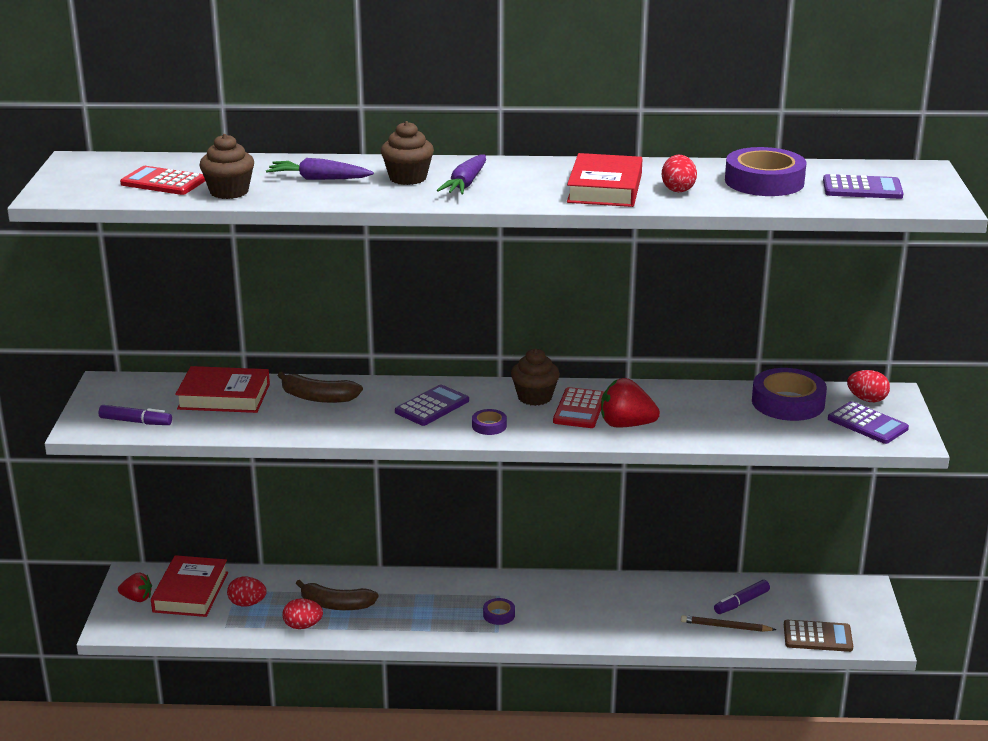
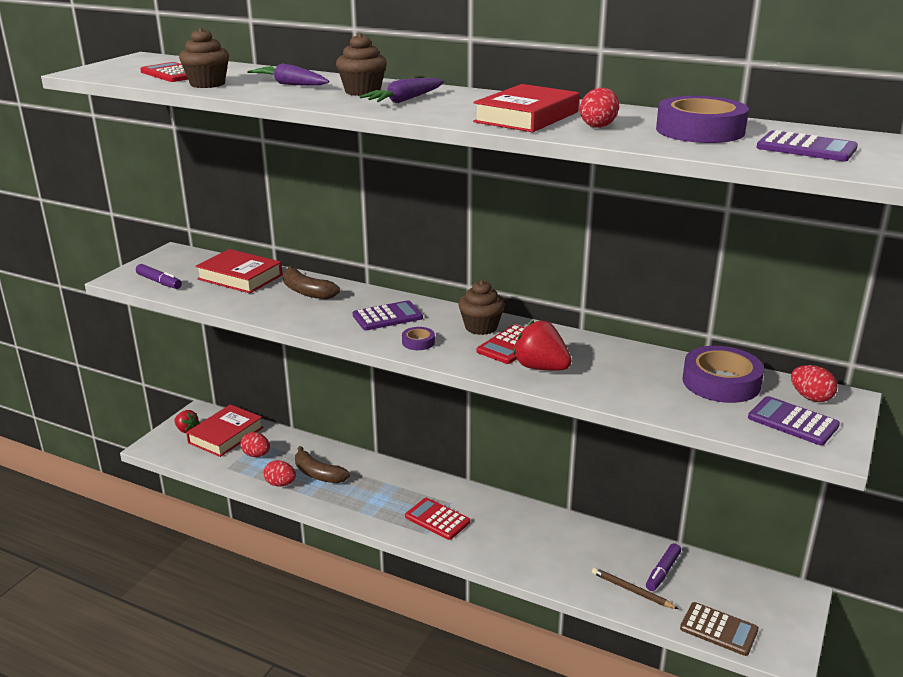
camera: 25 degrees right, 0 degrees up
purple tape [483,598,515,625] -> red calculator [405,498,470,540]
purple marker [714,580,770,614] -> purple marker turned 45 degrees counterclockwise [646,543,681,591]
purple calculator [828,401,909,444] -> purple calculator turned 150 degrees clockwise [748,396,840,445]

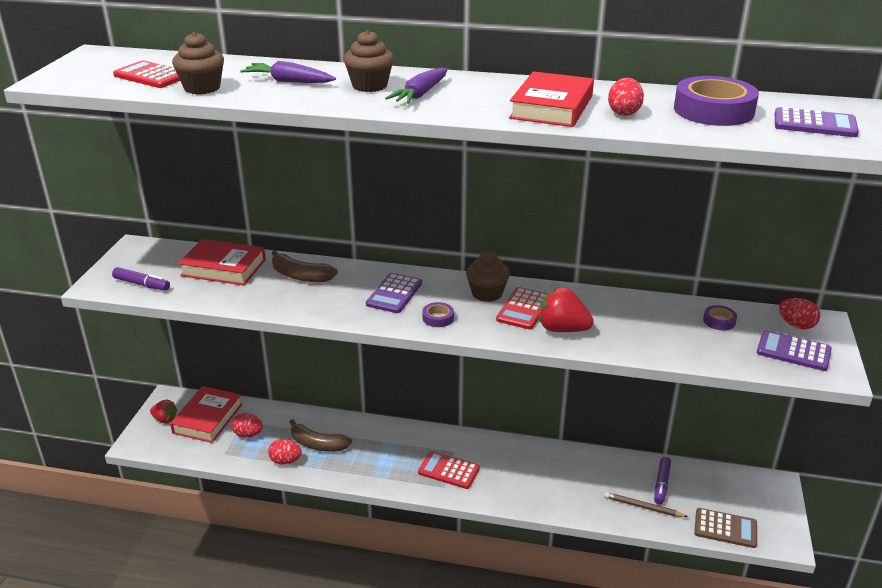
camera: 15 degrees left, 5 degrees up
purple calculator [353,300,423,330] -> purple calculator turned 150 degrees clockwise [366,273,422,313]
purple tape [683,346,764,403] -> purple tape [703,305,737,330], size x0.47

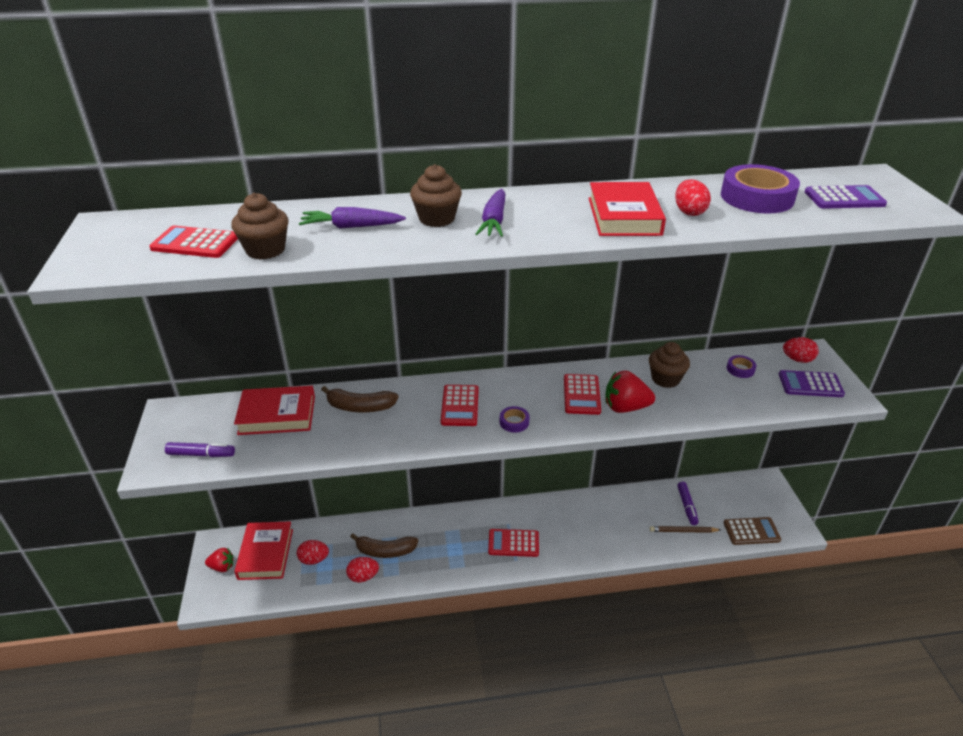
camera: 20 degrees left, 5 degrees up
purple calculator [366,273,422,313] -> red calculator [441,385,479,426]
brown cupcake [466,251,510,302] -> brown cupcake moved to [649,342,690,388]

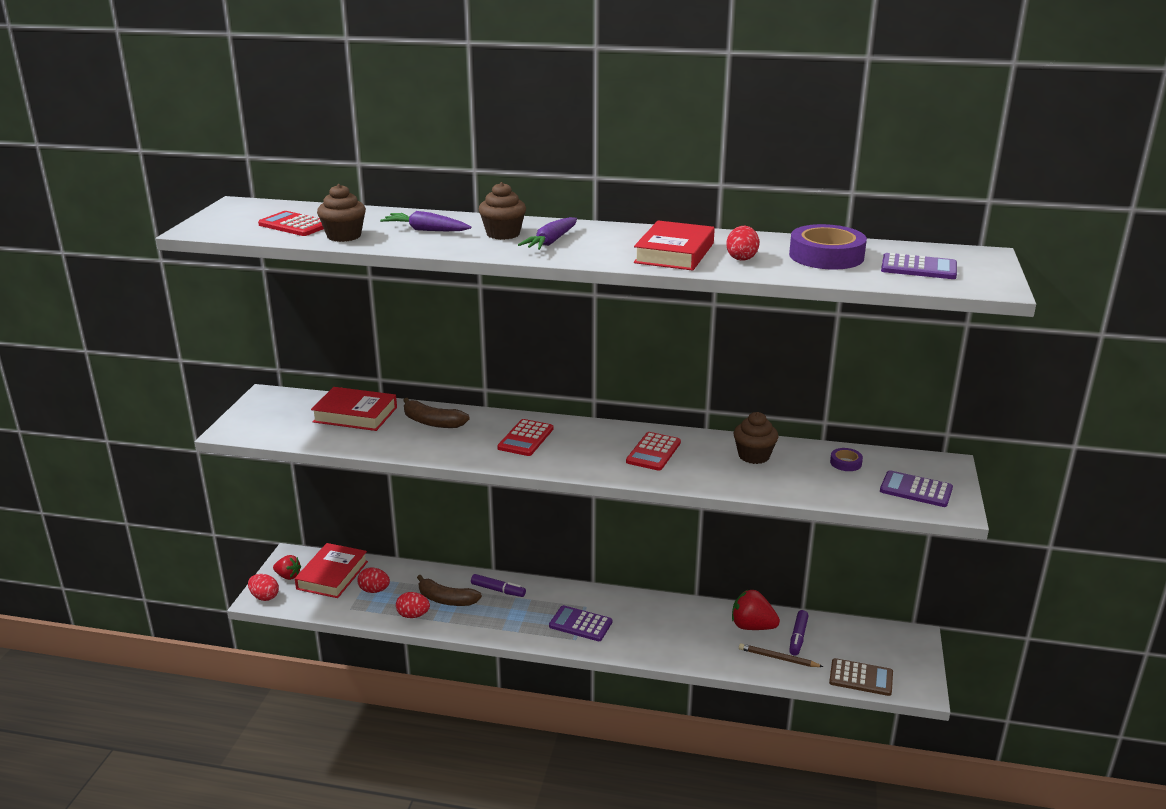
camera: 20 degrees right, 10 degrees down
purple marker [165,442,235,457] -> purple marker moved to [471,574,526,597]
red calculator [488,529,539,557] -> purple calculator [549,605,612,641]
purple tape [500,406,529,433] -> none
red strawberry [605,371,655,413] -> red strawberry moved to [732,590,780,630]
red egg [783,337,819,363] -> red egg moved to [248,574,279,601]

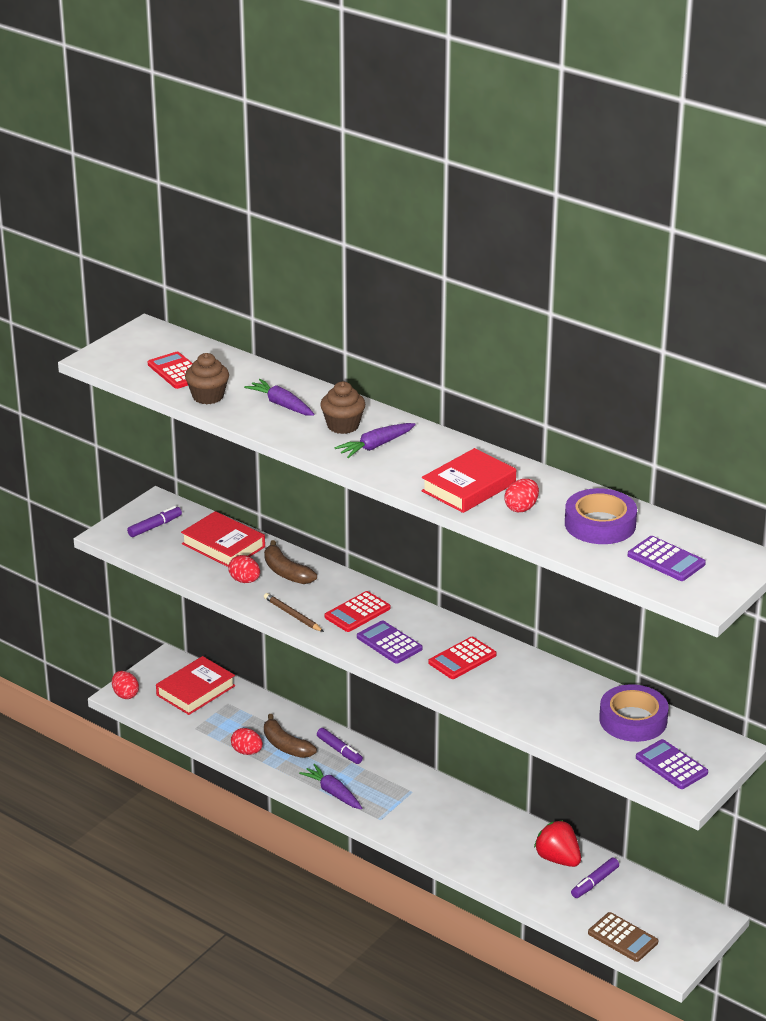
camera: 25 degrees right, 5 degrees up
red strawberry [273,555,301,580] -> none
red egg [357,567,390,593] -> red egg moved to [228,555,260,583]
purple calculator [549,605,612,641] -> purple calculator moved to [357,620,423,664]
brown cupcake [734,412,778,464] -> none
brown pencil [739,643,823,667] -> brown pencil moved to [264,593,324,632]
purple tape [830,448,863,471] -> purple tape [599,684,669,742], size x2.13
none -> purple marker [127,506,182,537]
none -> purple carrot [299,764,362,809]

